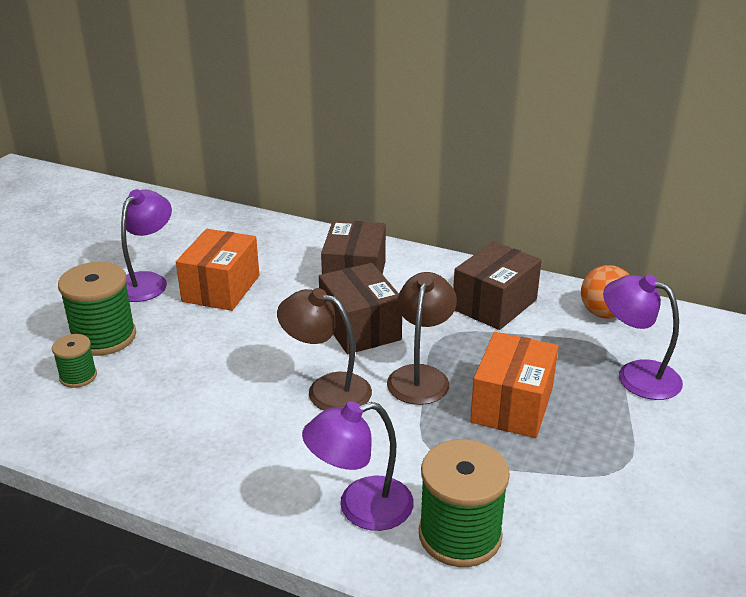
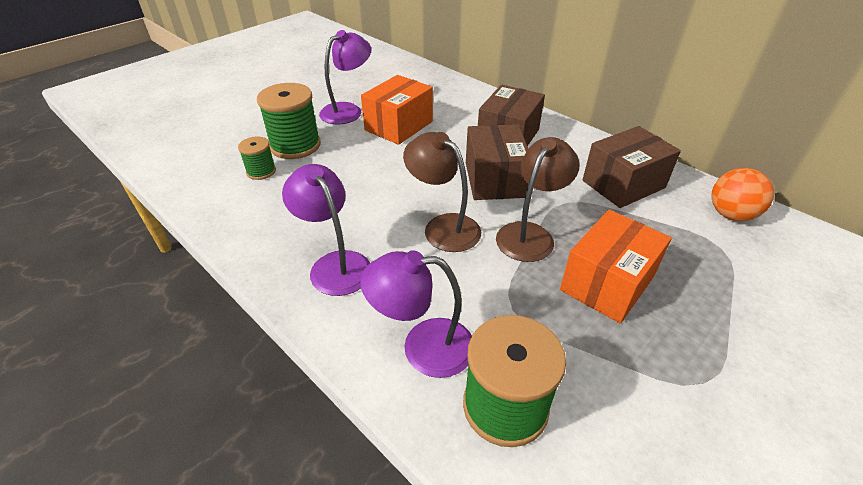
camera: 20 degrees right, 10 degrees up
purple lamp [603,275,683,400] -> purple lamp moved to [282,164,370,296]

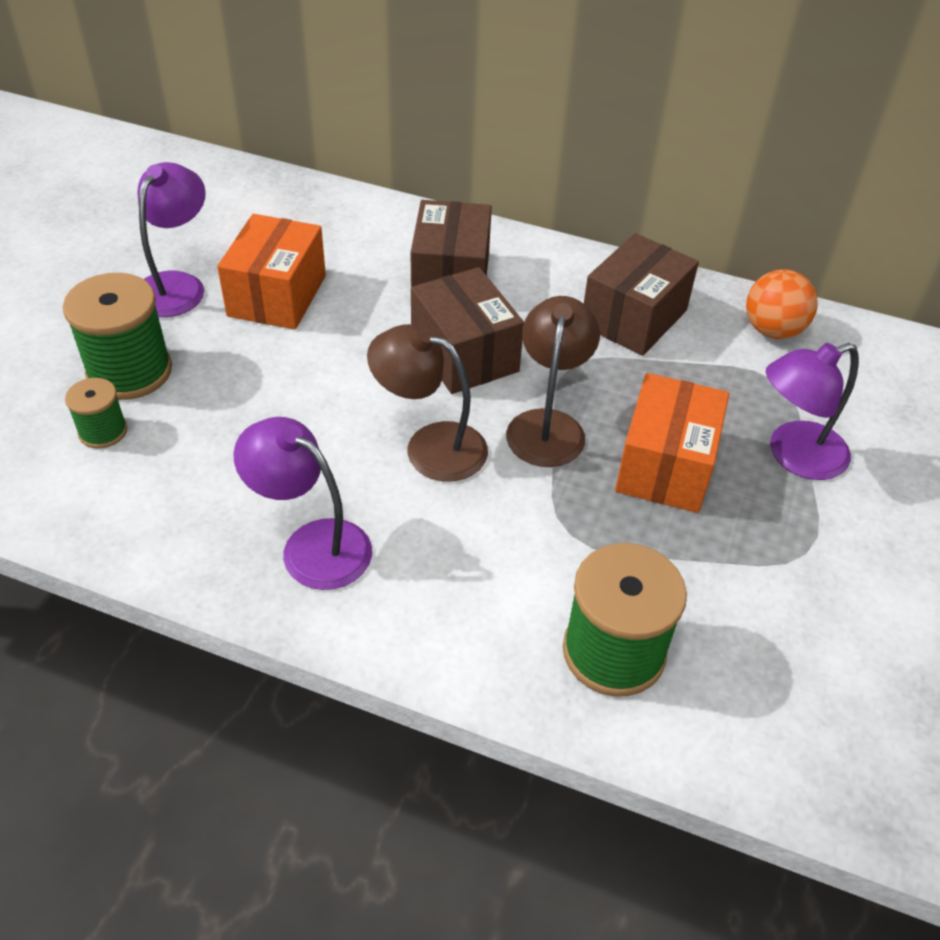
camera: 25 degrees left, 5 degrees up
purple lamp [360,250,472,378] -> purple lamp moved to [766,343,859,480]

